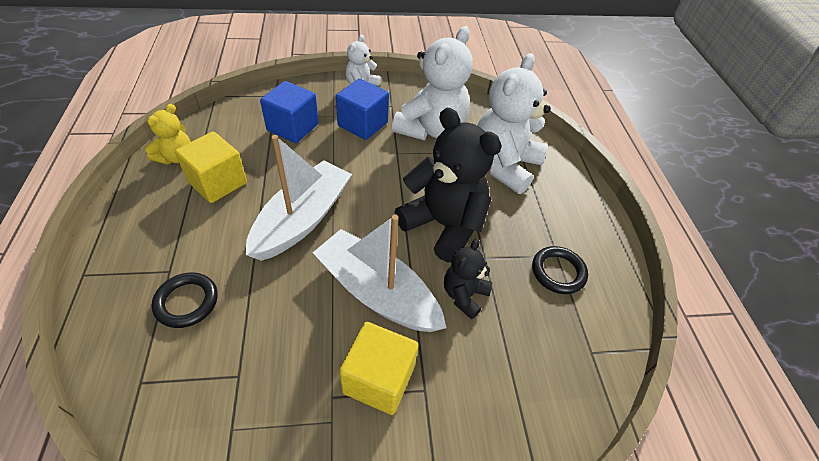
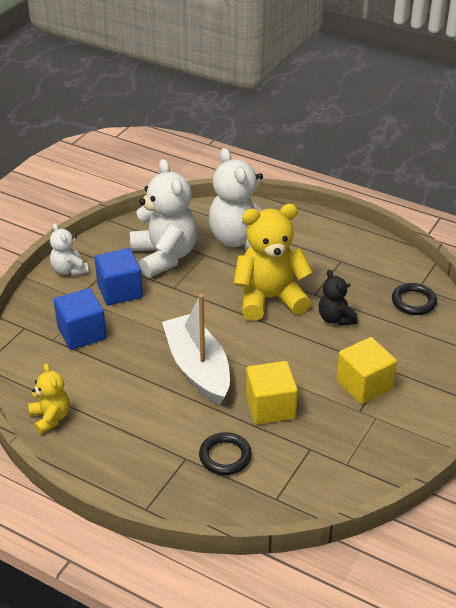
camera: 50 degrees left, 10 degrees down
yellow cube [175,132,247,203] -> yellow cube moved to [246,361,298,425]
white boat [313,214,447,332] -> none
black teddy bear [394,108,502,262] -> yellow teddy bear [234,204,313,321]
black ring [532,246,588,294] -> black ring moved to [392,283,437,315]

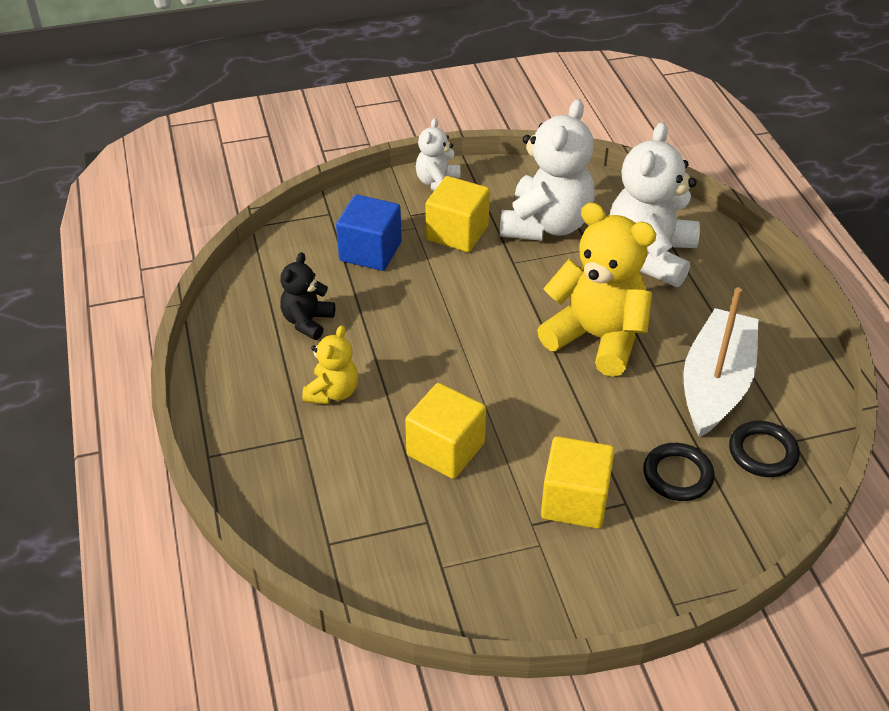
camera: 45 degrees right, 5 degrees up
yellow teddy bear [28,363,70,434] -> yellow teddy bear moved to [302,325,358,404]
blue cube [94,248,143,306] -> yellow cube [425,176,490,252]
white boat [162,294,230,405] -> white boat moved to [683,287,759,438]
black ring [199,432,252,475] -> black ring moved to [643,443,715,501]
black teddy bear [319,270,358,326] -> black teddy bear moved to [280,252,335,340]

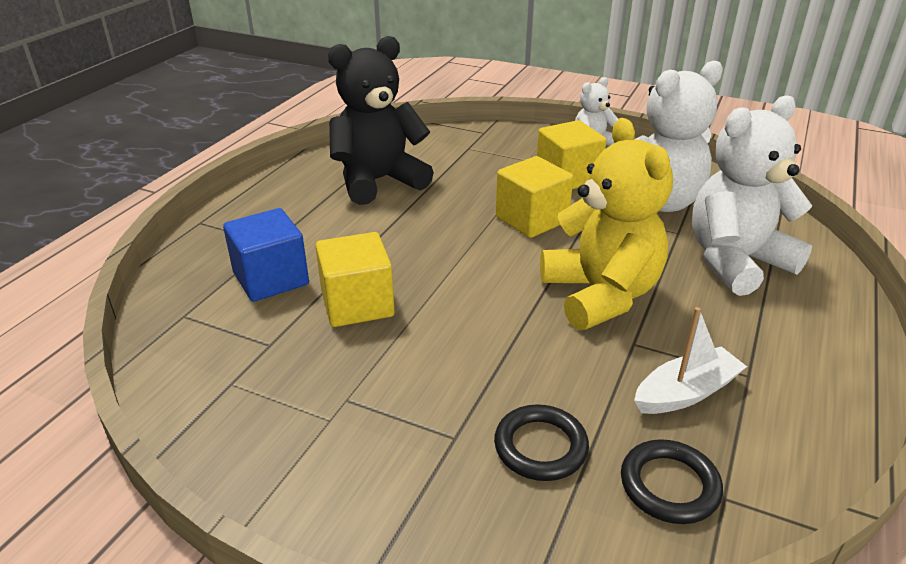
camera: 40 degrees right, 10 degrees down
black teddy bear [280,252,335,340] -> black teddy bear [328,36,434,205], size x1.91
yellow teddy bear [302,325,358,404] -> none
blue cube [336,195,402,271] -> blue cube moved to [223,208,309,302]
yellow cube [541,436,615,529] -> yellow cube moved to [496,156,573,238]
white boat [683,287,759,438] -> white boat [634,307,747,414], size x0.59

